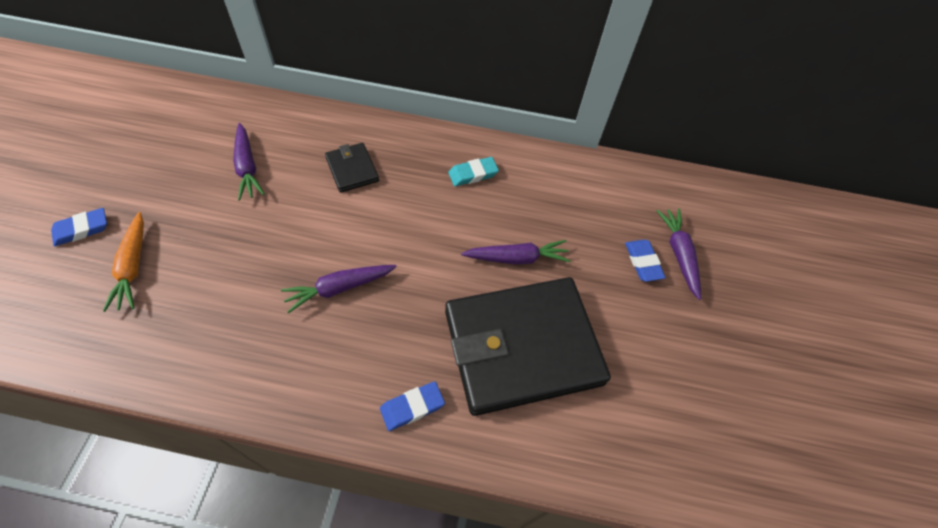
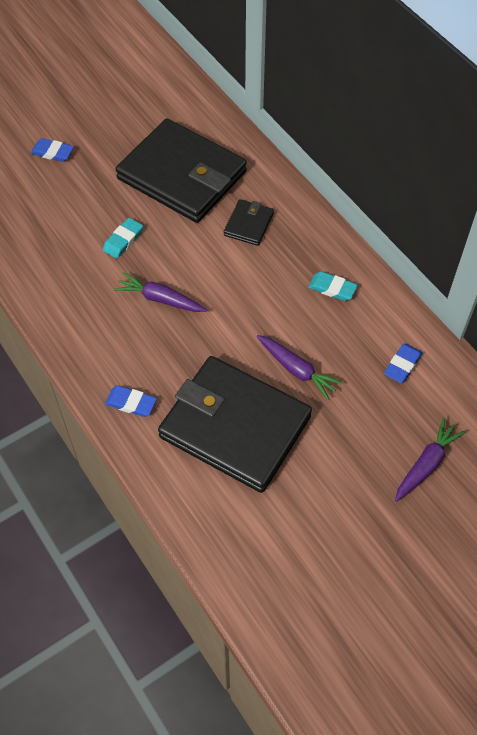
camera: 50 degrees right, 0 degrees up
orange carrot [103,212,144,312] -> none
purple carrot [233,123,265,201] -> black wallet [116,118,247,223]
blue eraser [625,240,666,282] -> blue eraser moved to [384,344,422,383]
none -> turquoise eraser [103,218,143,259]

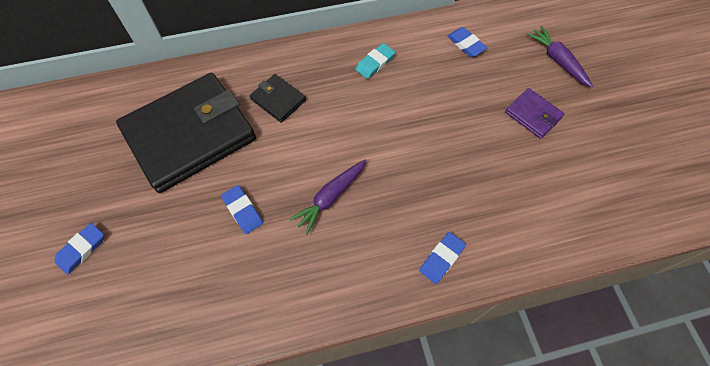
camera: 70 degrees left, 5 degrees up
turquoise eraser [103,218,143,259] -> blue eraser [221,185,263,234]
black wallet [158,356,312,493] -> none
purple carrot [257,335,343,400] -> none
none -> purple wallet [505,88,564,139]

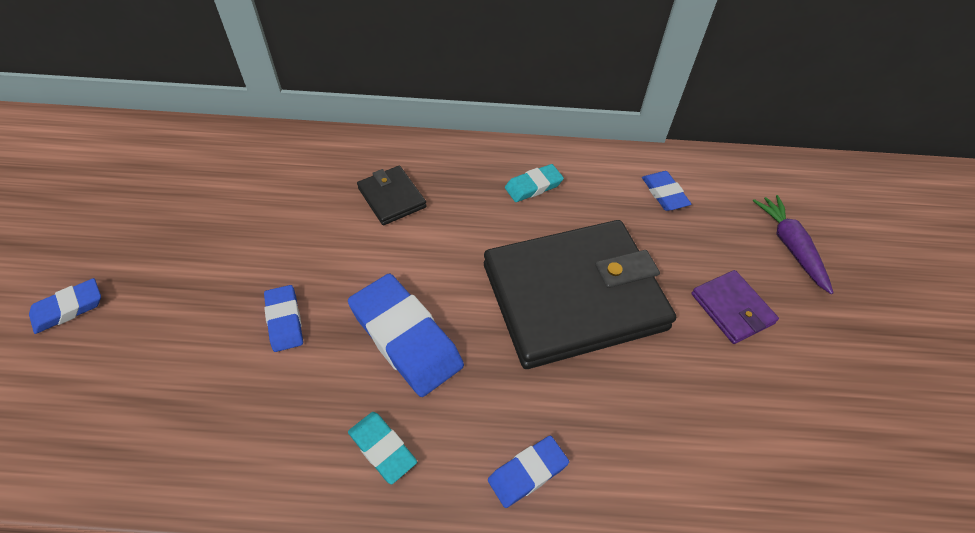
camera: 15 degrees right, 10 degrees down
black wallet [116,73,256,193] -> black wallet moved to [484,220,676,369]
purple carrot [289,159,366,235] -> blue eraser [348,273,464,397]
none -> turquoise eraser [348,412,417,484]

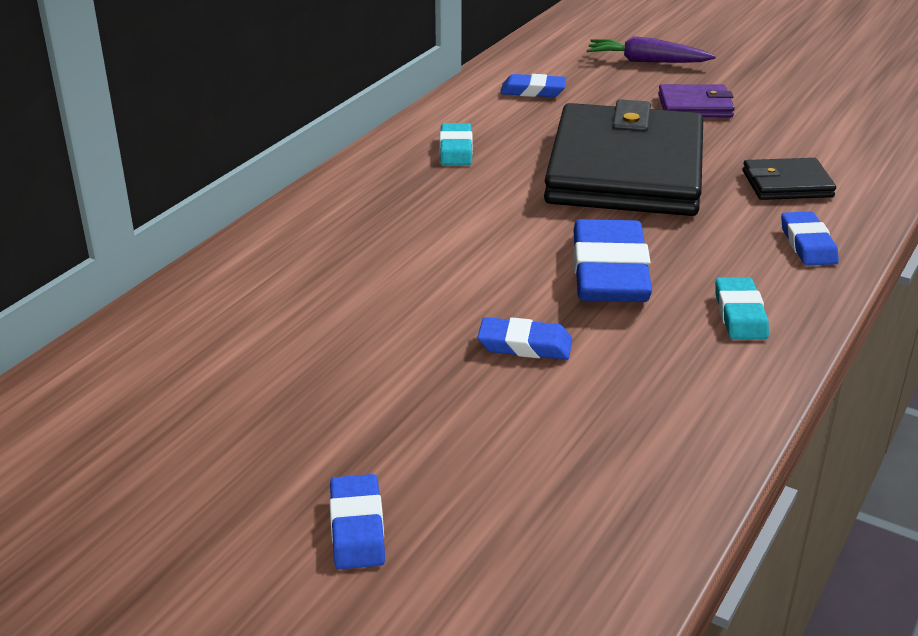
camera: 60 degrees left, 20 degrees down
blue eraser [348,273,464,397] -> blue eraser turned 75 degrees counterclockwise [573,219,652,302]
turquoise eraser [348,412,417,484] -> turquoise eraser turned 75 degrees counterclockwise [715,278,769,340]
black wallet [357,166,426,225] -> black wallet moved to [743,158,836,200]

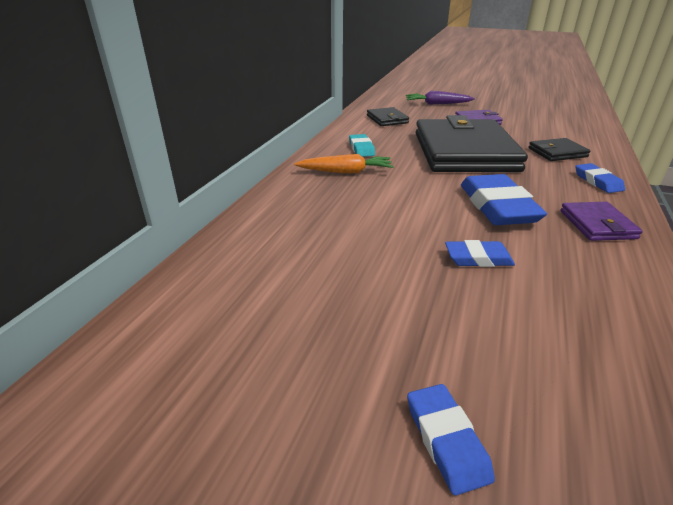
camera: 10 degrees left, 0 degrees up
blue eraser [500,74,566,97] -> black wallet [367,107,409,126]
turquoise eraser [715,278,769,340] -> purple wallet [560,202,643,241]
none -> orange carrot [294,154,394,174]

